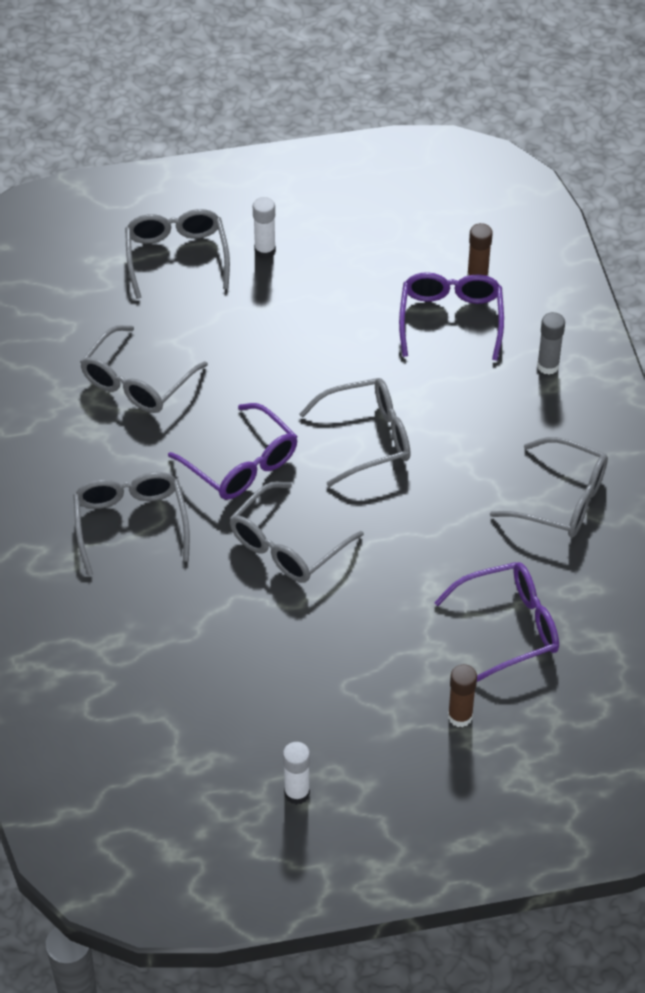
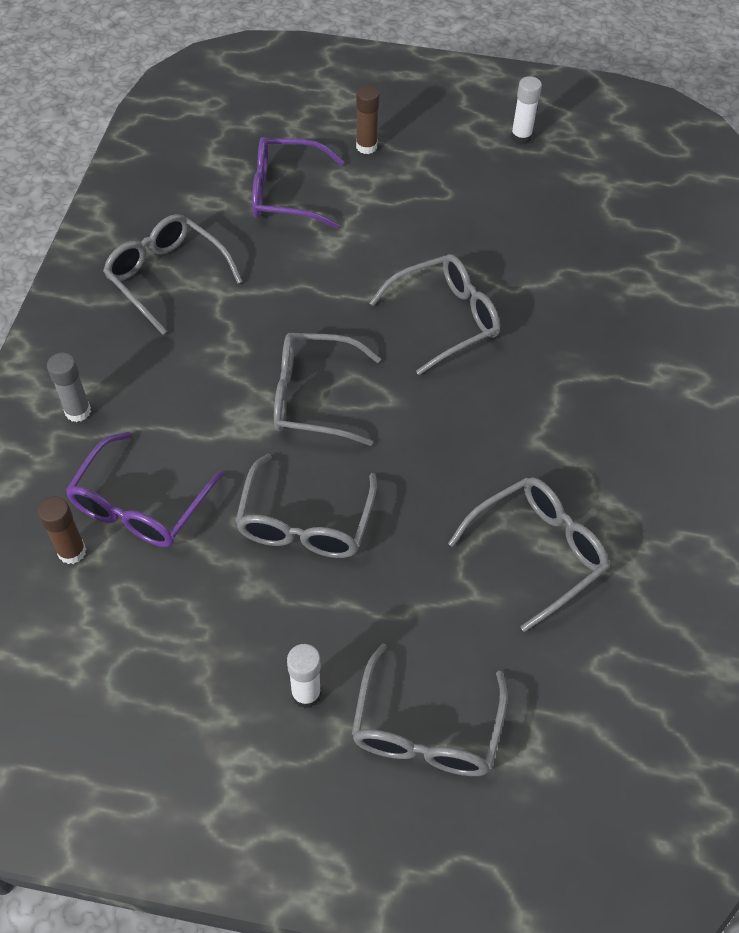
camera: 160 degrees left, 5 degrees up
grey glasses [73,472,190,576] -> grey glasses moved to [235,454,377,558]
purple glasses [168,403,298,500] -> none

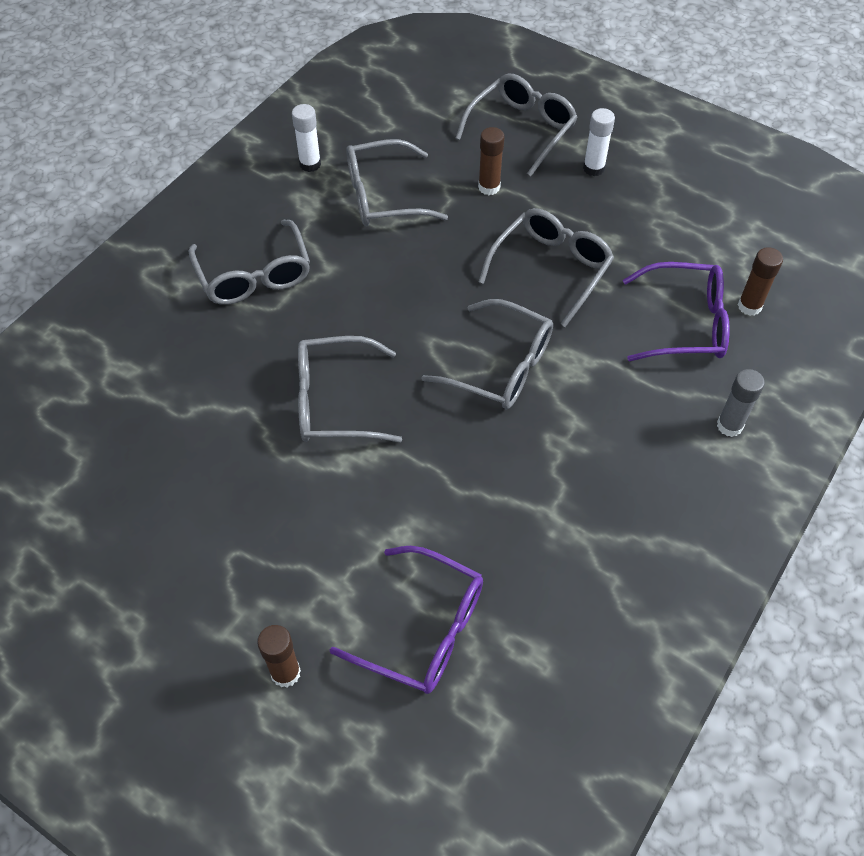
camera: 155 degrees left, 0 degrees up
purple glasses [65,432,224,547] -> purple glasses turned 45 degrees clockwise [623,262,730,361]
grey glasses [103,214,243,335] -> grey glasses moved to [188,220,310,305]
white glue stick [511,76,542,145] -> white glue stick moved to [292,104,321,172]
none -> brown glue stick [478,127,505,195]

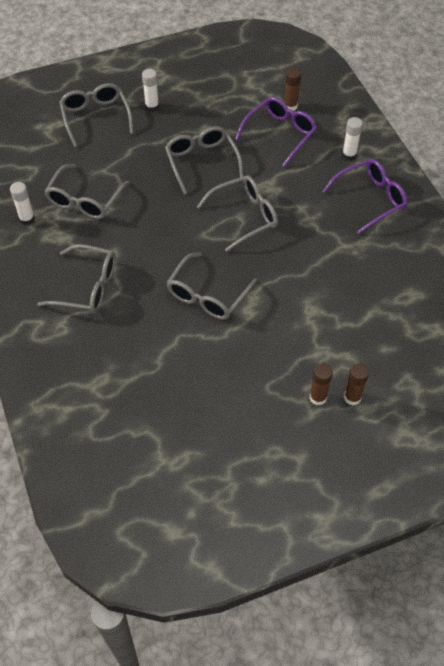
camera: 55 degrees left, 0 degrees up
purple glasses [330,546,483,694] -> purple glasses moved to [323,159,407,234]
brown glue stick [478,127,505,195] -> brown glue stick moved to [310,363,333,405]
grey glue stick [717,369,765,437] -> white glue stick [342,117,363,161]

